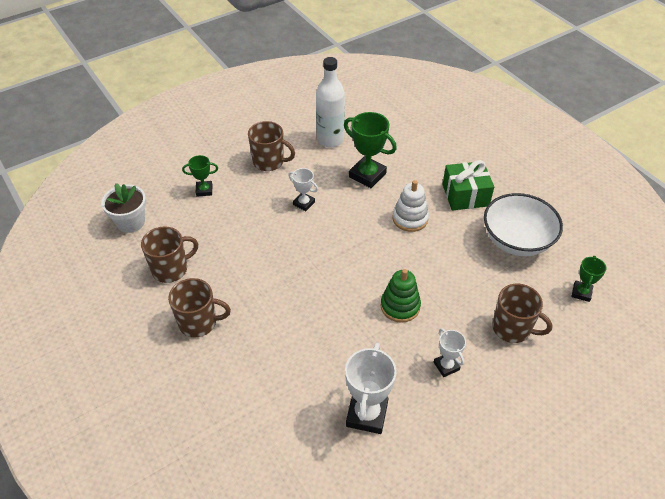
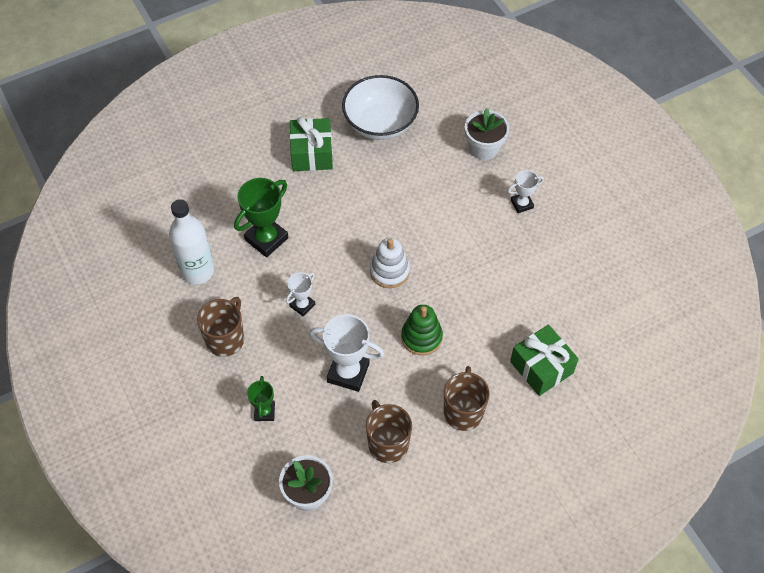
camera: 85 degrees left, 10 degrees up
white trophy [345,343,397,434] -> white trophy moved to [310,314,384,392]
green stacking toy [381,269,421,323] -> green stacking toy moved to [401,305,443,355]
white stacking toy [393,180,429,232] -> white stacking toy moved to [370,238,410,288]
brown mug [493,283,552,343] -> white flower pot [465,108,509,160]
green trophy [572,256,606,302] -> none
none -> green gift [510,324,579,396]

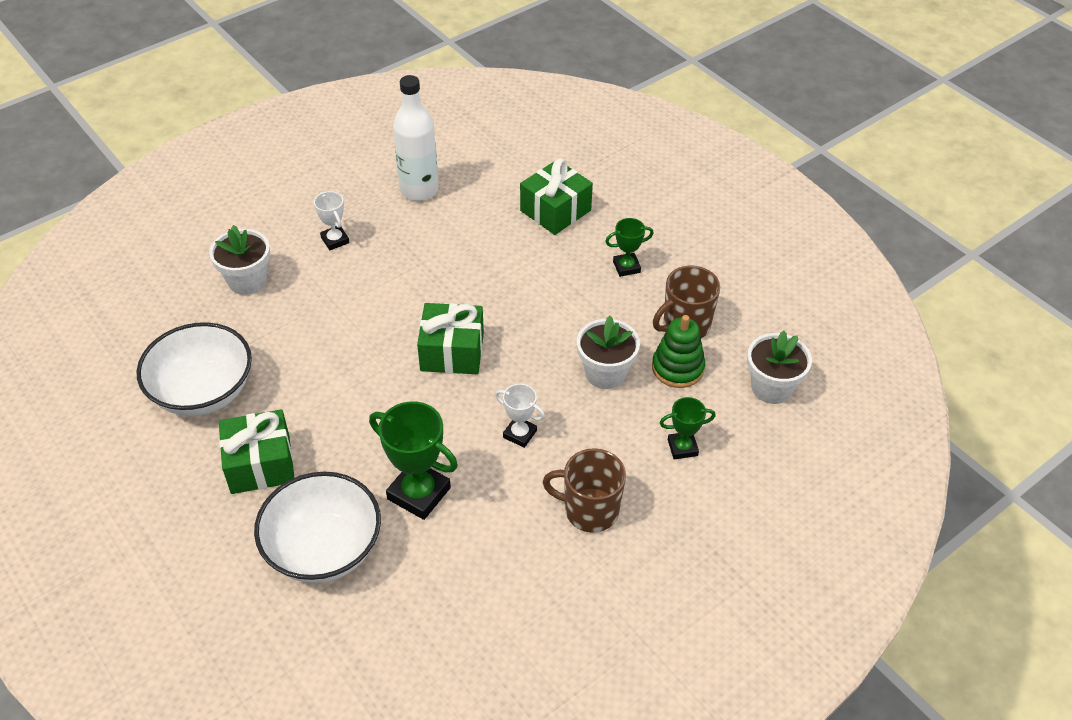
camera: 100 degrees left, 10 degrees down
white bottle [169,199,214,284] -> white bottle moved to [393,75,439,201]
white trophy [310,314,384,392] -> white flower pot [577,316,640,389]
white stacking toy [370,238,410,288] -> green gift [417,303,484,374]
green stacking toy [401,305,443,355] -> green stacking toy moved to [652,315,705,388]
brown mug [444,366,490,431] -> green trophy [605,218,654,277]
none -> white bowl [254,472,381,583]

